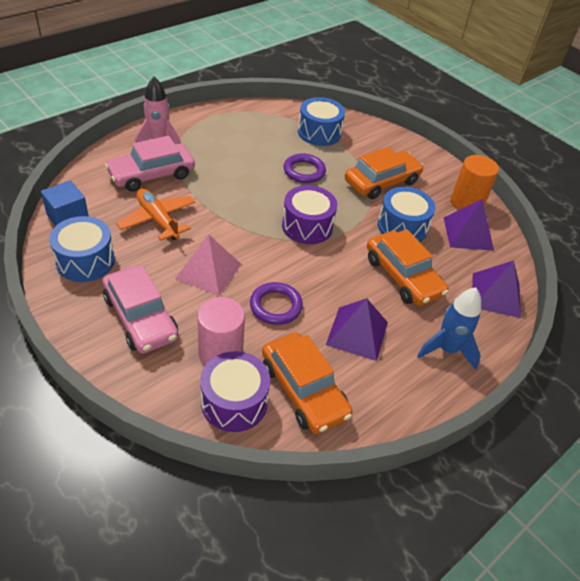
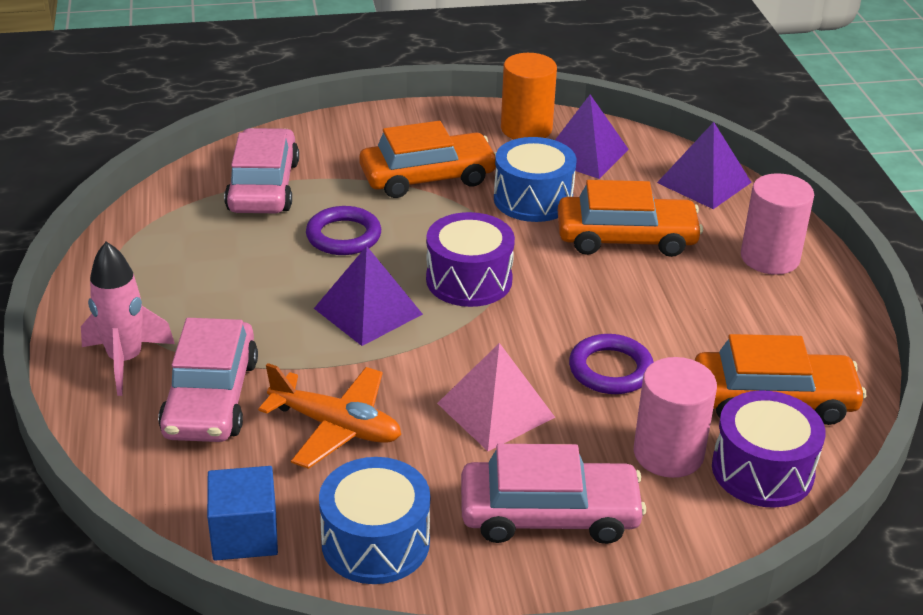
camera: 55 degrees left, 10 degrees down
orange plane [116,189,196,241] -> orange plane turned 150 degrees counterclockwise [258,363,401,469]
blue drum [298,97,345,146] -> pink car [224,128,299,213]
purple pyramid [326,298,388,361] -> purple pyramid moved to [314,246,423,346]
orange car [345,147,424,199] -> orange car turned 75 degrees clockwise [359,121,496,198]
blue rocket [417,288,481,370] -> pink cylinder [741,173,814,275]

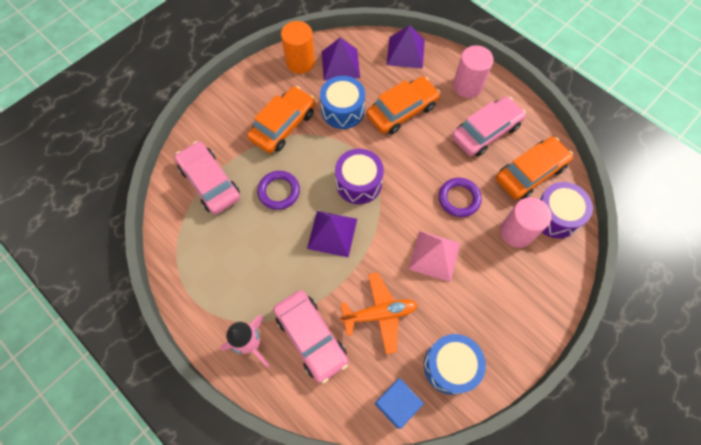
camera: 35 degrees left, 30 degrees up
pink car [461,444,646,544] -> pink car moved to [452,96,526,156]

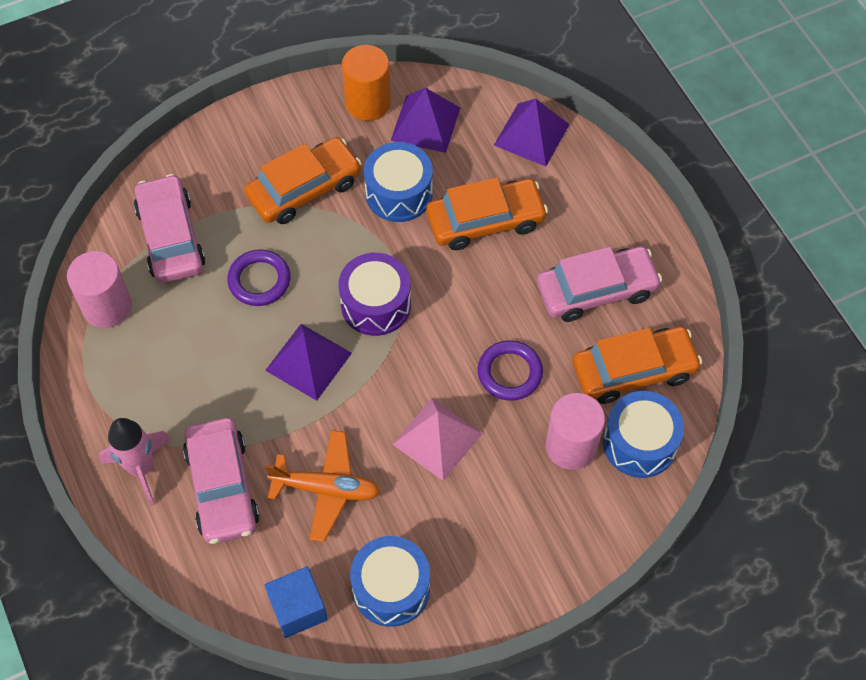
camera: 20 degrees right, 5 degrees down
pink cylinder [453,45,494,98] -> pink cylinder moved to [67,251,132,328]
purple drum [538,182,593,239] -> blue drum [603,391,684,478]

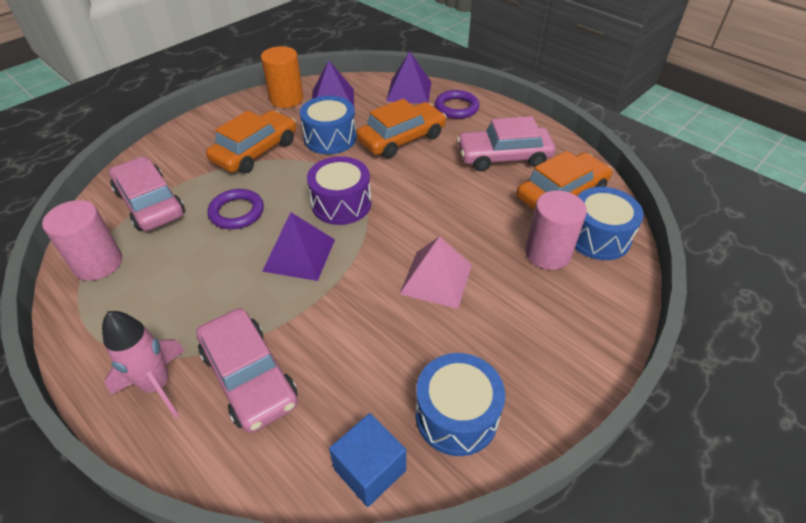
camera: 20 degrees left, 15 degrees down
orange plane [265,430,380,542] -> none
purple ring [478,340,543,401] -> purple ring moved to [435,90,480,119]
pink car [537,246,662,322] -> pink car turned 150 degrees counterclockwise [457,116,555,171]

